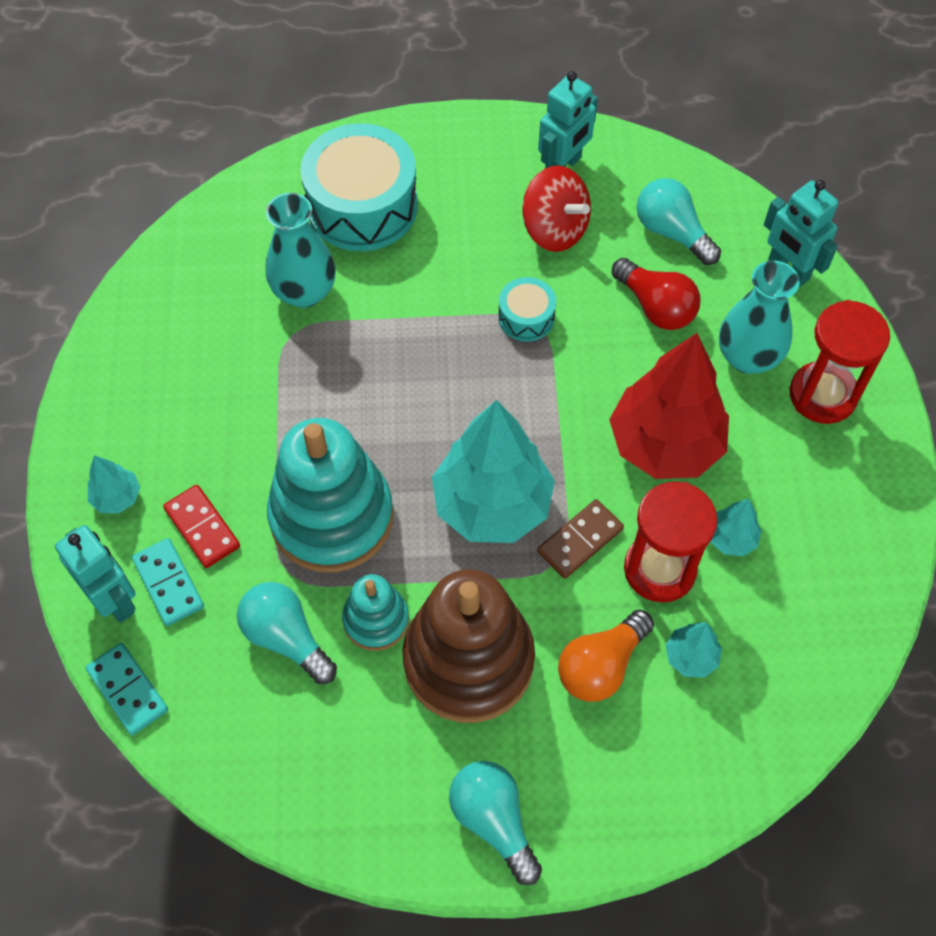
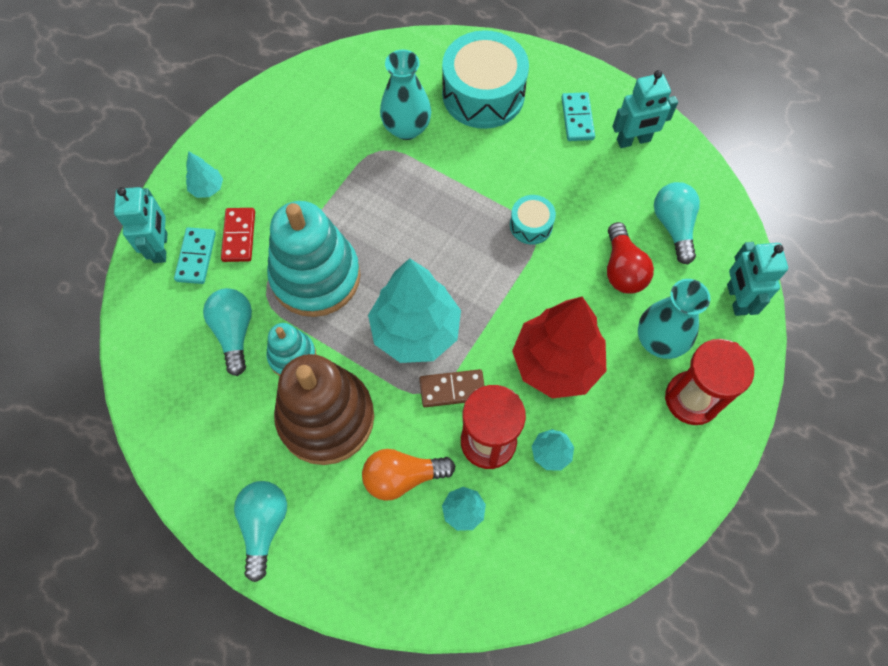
camera: 35 degrees right, 5 degrees up
turquoise domino [85,643,168,735] -> turquoise domino moved to [561,92,595,141]
red spinning top [522,166,591,252] -> none

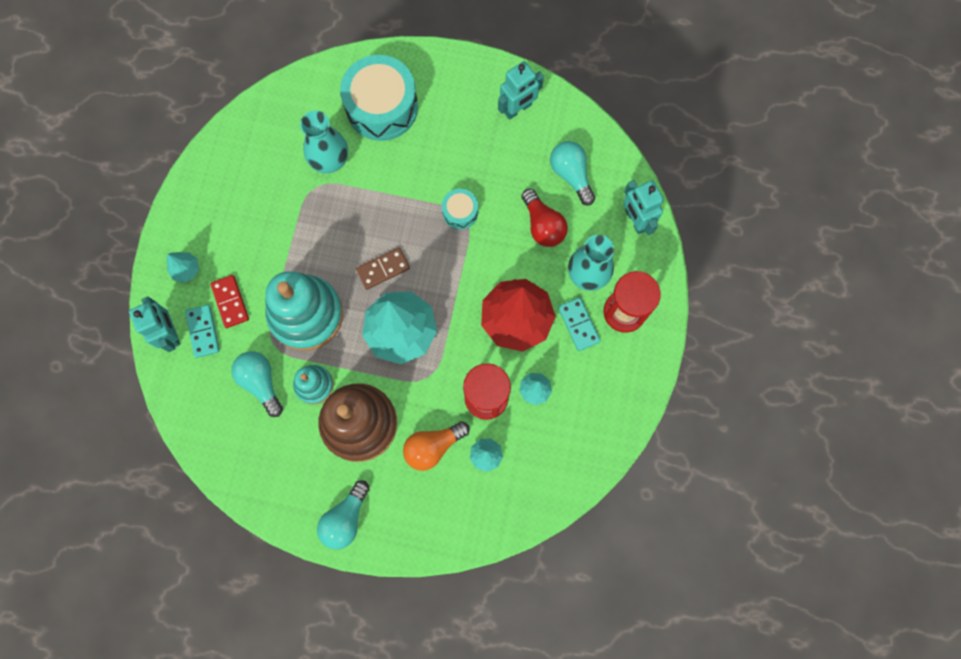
camera: 20 degrees left, 10 degrees up
turquoise light bulb [234,481,287,582] -> turquoise light bulb turned 135 degrees counterclockwise [317,480,370,550]
brown domino [419,369,485,407] -> brown domino moved to [356,248,410,290]
turquoise domino [561,92,595,141] -> turquoise domino moved to [558,297,601,351]

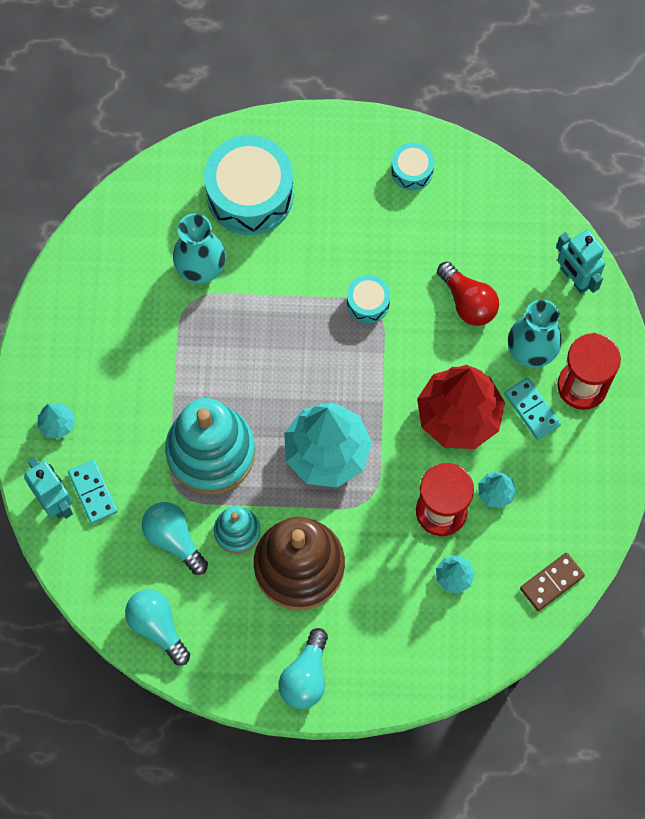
camera: 10 degrees left, 5 degrees down
red domino [210,275,249,328] -> none
brown domino [356,248,410,290] -> brown domino moved to [520,553,585,611]
orange light bulb [403,421,470,471] -> none
turquoise robot [498,61,544,120] -> turquoise drum [391,142,434,191]
turquoise light bulb [550,141,595,206] -> turquoise light bulb moved to [125,590,190,665]

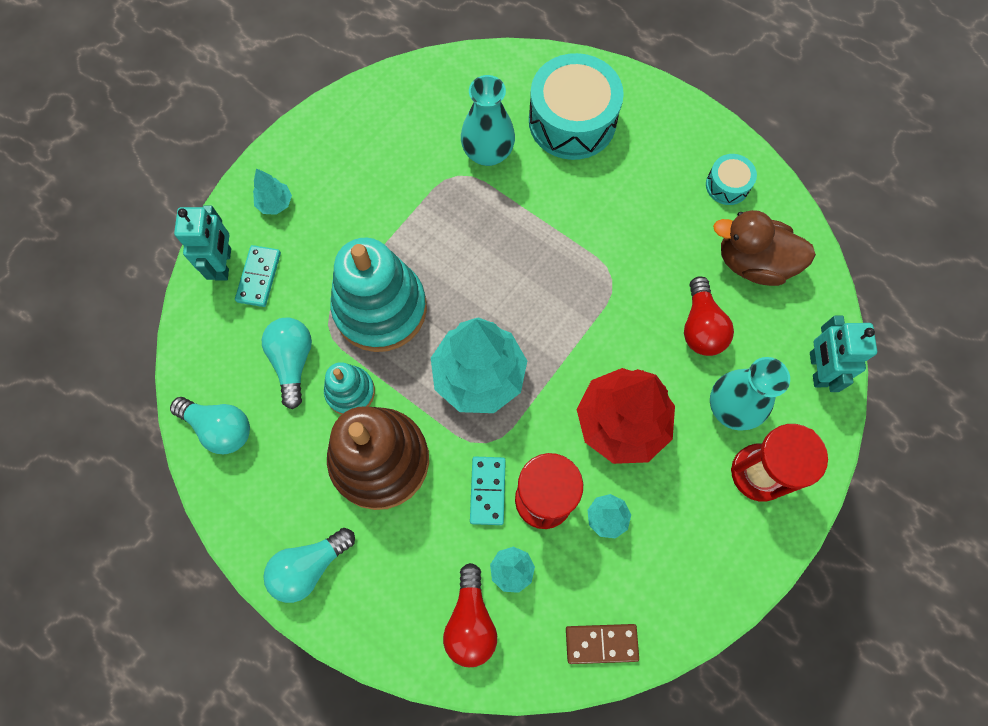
camera: 35 degrees right, 0 degrees up
turquoise light bulb [125,590,190,665] -> turquoise light bulb turned 120 degrees clockwise [170,397,250,454]
turquoise drum [347,275,390,323] -> none
turquoise domino [504,378,561,440] -> turquoise domino moved to [470,457,506,525]
none -> red light bulb [443,563,497,667]
none -> brown duck [713,210,816,286]

